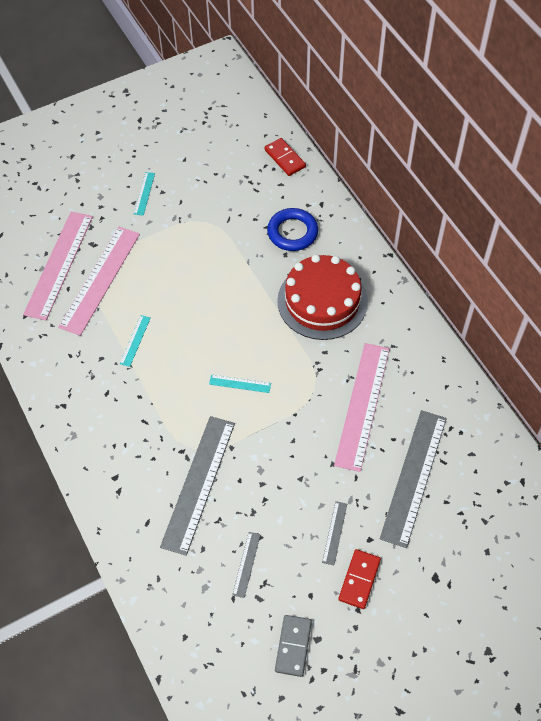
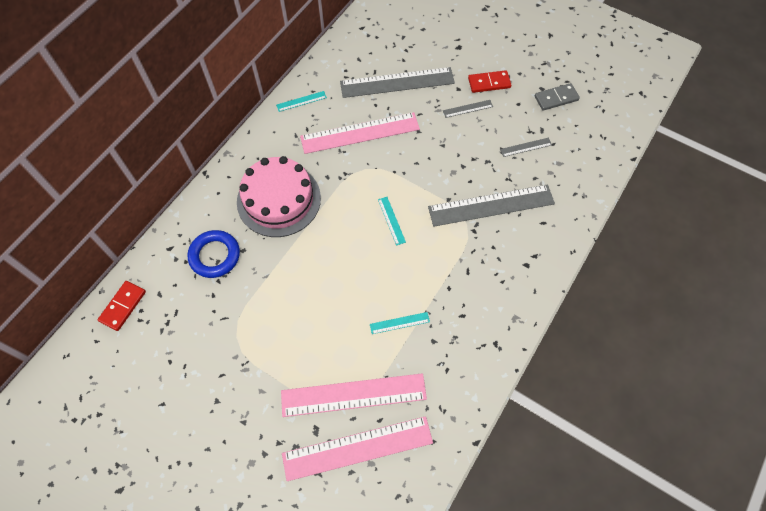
camera: 120 degrees left, 5 degrees up
turquoise ruler [134,172,155,216] -> turquoise ruler moved to [276,91,327,112]
red cake [277,254,368,340] -> pink cake [237,156,321,237]

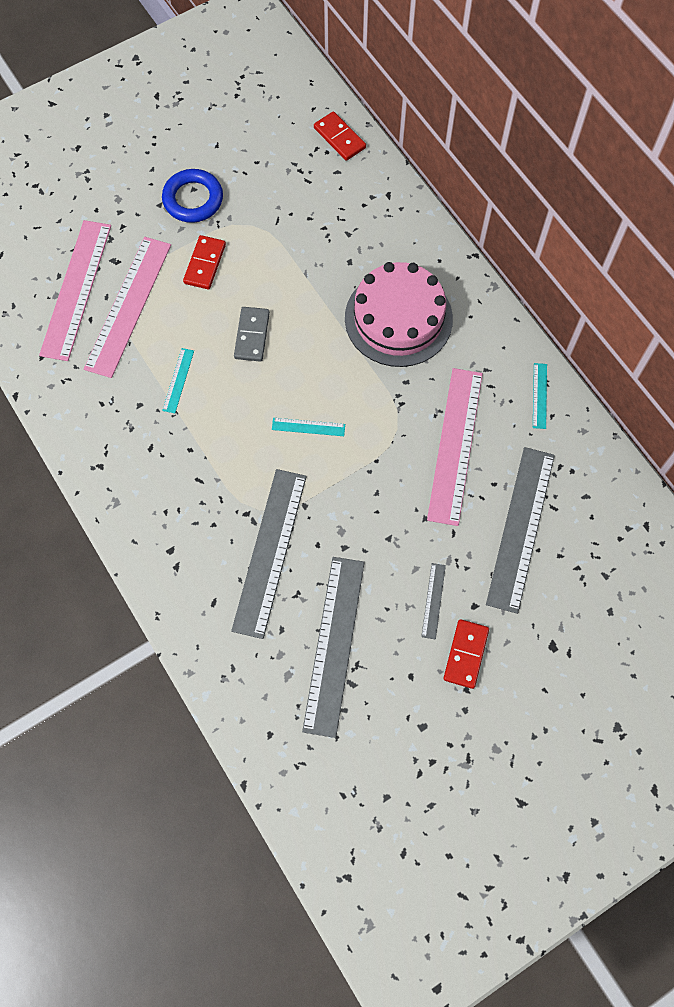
camera: 115 degrees right, 5 degrees up
blue ring [187,230,240,278] -> blue ring moved to [162,169,223,223]
grey ruler [500,138,552,157] -> grey ruler [302,557,365,738], size x2.30
grey domino [535,83,580,111] -> grey domino moved to [234,307,270,362]
none -> red domino [183,235,226,289]

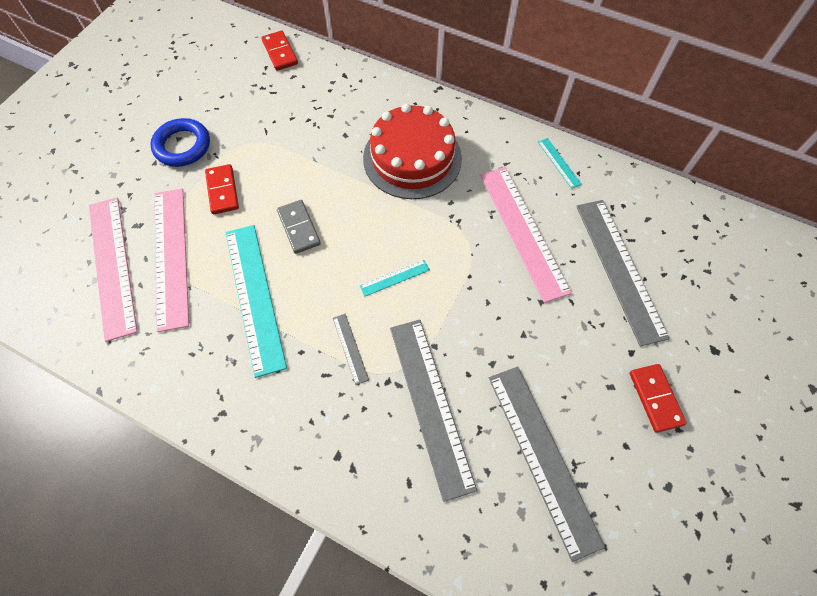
camera: 30 degrees left, 5 degrees down
turquoise ruler [162,348,194,413] -> turquoise ruler [226,225,287,378], size x2.30
red domino [314,111,366,161] -> red domino turned 45 degrees clockwise [261,31,298,71]
pink cake [345,262,453,367] -> red cake [363,104,462,199]
grey ruler [421,563,446,639] -> grey ruler moved to [333,314,369,385]

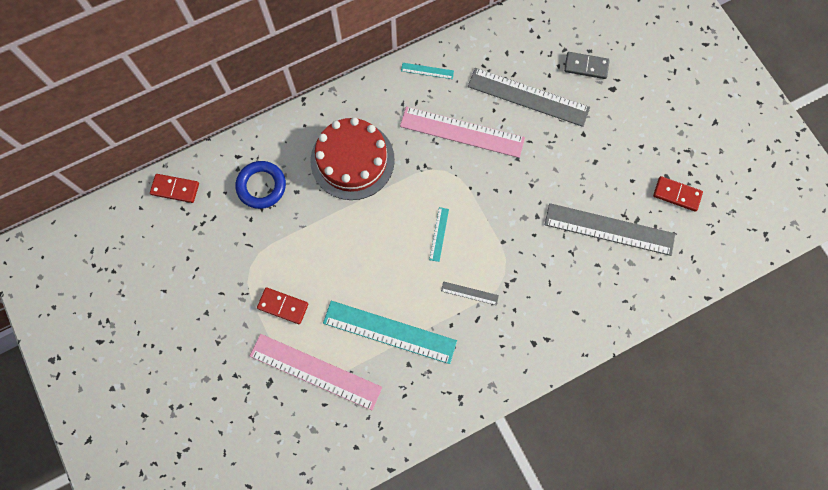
camera: 55 degrees left, 10 degrees up
pink ruler [89,198,138,342] -> none
blue ring [150,118,210,167] -> blue ring moved to [236,161,286,209]
grey domino [277,200,321,254] -> grey domino moved to [564,52,610,79]
grey ruler [390,320,477,502] -> none
red domino [630,364,687,433] -> red domino moved to [653,176,703,212]

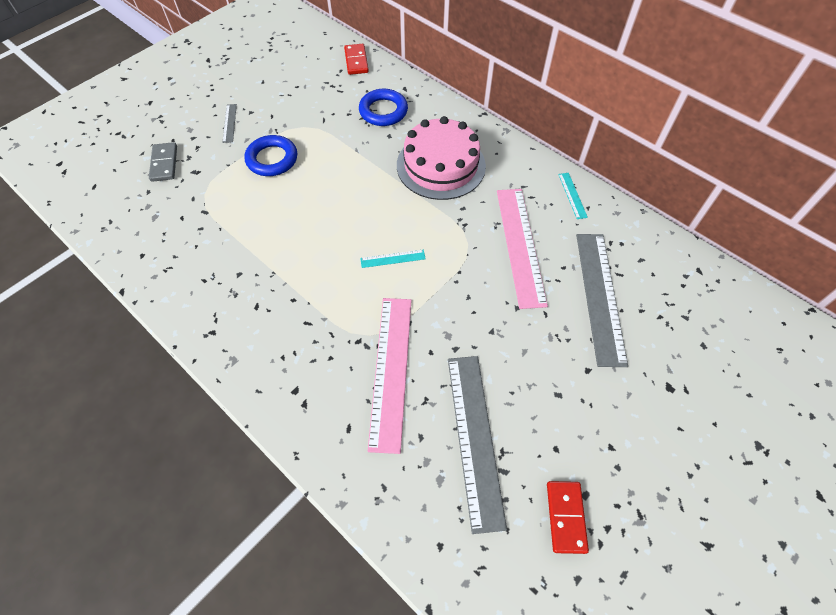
camera: 70 degrees right, 15 degrees down
pink ruler [250,334,382,410] -> pink ruler moved to [368,298,412,454]
red domino [257,287,308,324] -> blue ring [244,135,297,176]
red cake [311,117,395,200] -> pink cake [397,116,486,200]
turquoise ruler [323,301,457,364] -> none
grey ruler [441,281,499,305] -> grey ruler moved to [222,104,237,143]
grey domino [564,52,610,79] -> grey domino moved to [149,142,177,182]

